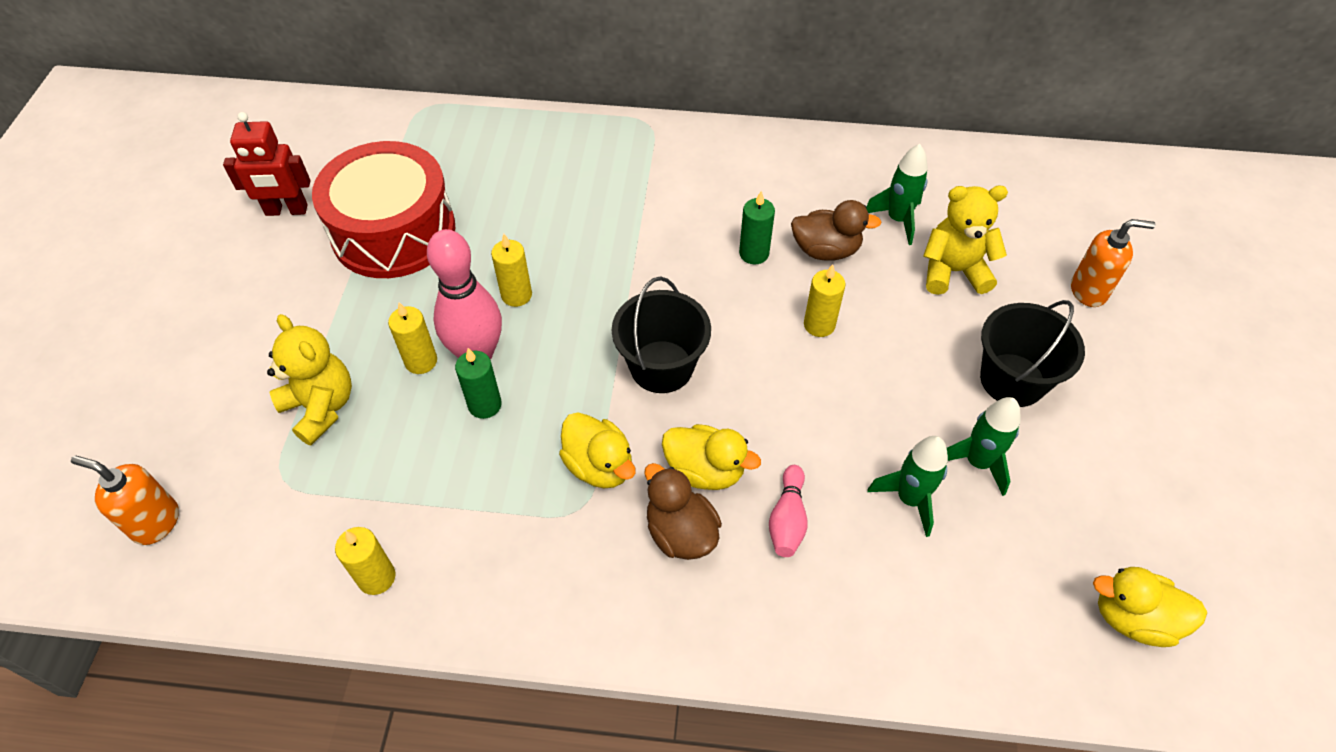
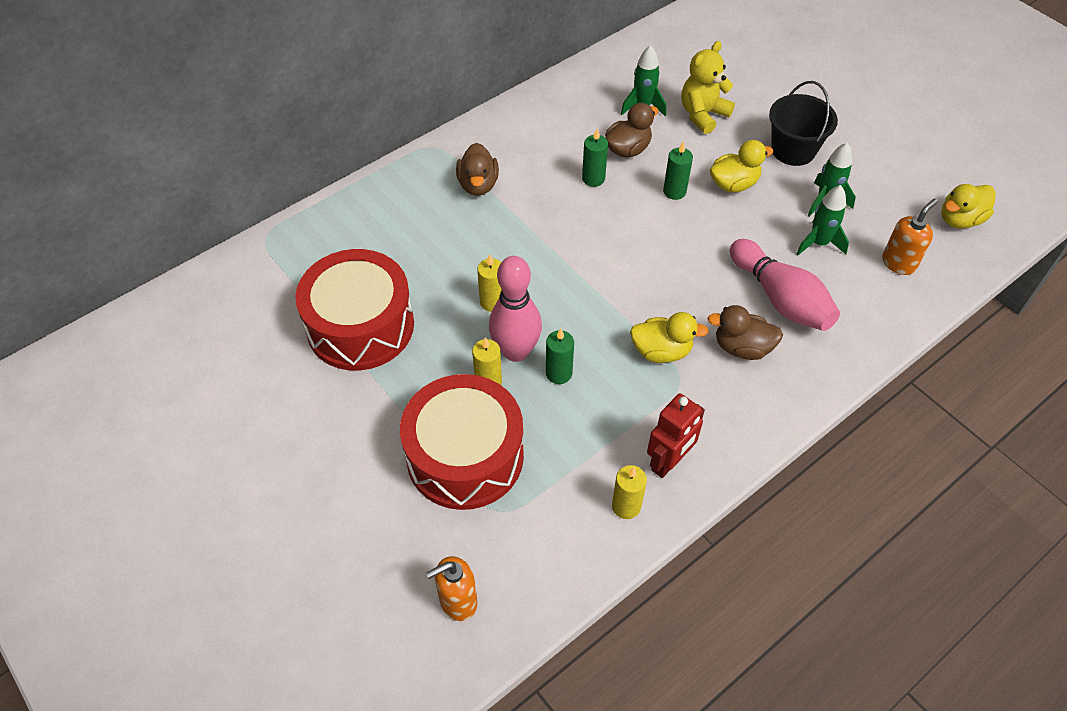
camera: 45 degrees left, 0 degrees up
red robot [223,112,311,216] -> red robot moved to [647,393,705,478]
yellow teddy bear [267,314,352,445] -> red drum [400,374,524,510]
black bucket [612,277,711,393] -> none
yellow duck [662,424,761,490] -> yellow duck moved to [710,140,773,192]
pink bowling pin [769,465,808,557] -> pink bowling pin [730,239,840,331], size x1.89
yellow candle [804,264,846,337] -> green candle [663,141,693,200]
orange soap dispenser [1071,219,1156,307] -> orange soap dispenser moved to [882,199,938,275]
none -> brown duck [456,143,499,196]

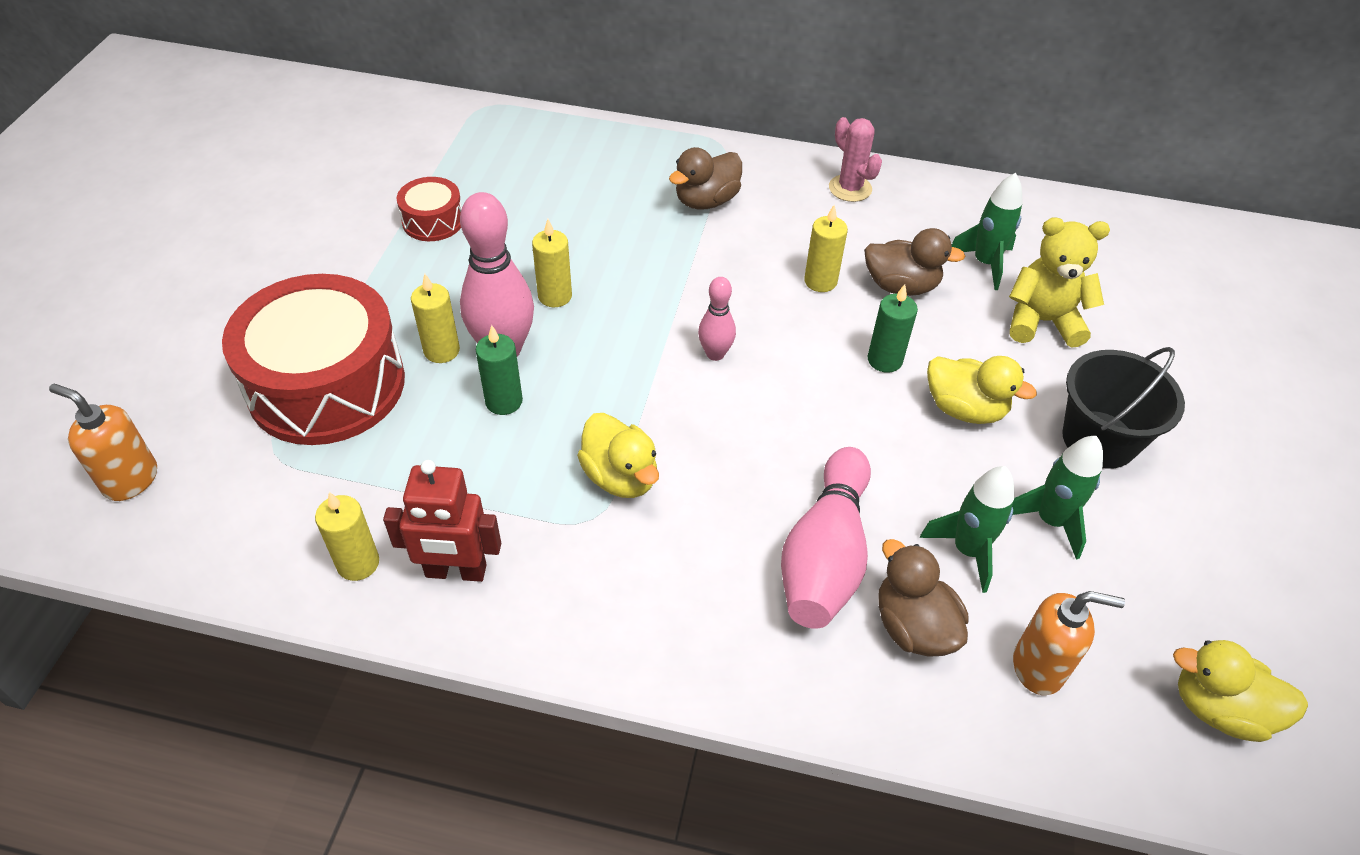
camera: 50 degrees right, 5 degrees down
red drum [295,249,414,370] -> red drum [396,177,462,241], size x0.46
green candle [582,128,608,187] -> yellow candle [804,205,848,292]
brown duck [707,305,783,360] -> brown duck moved to [878,539,969,657]
none -> pink bowling pin [698,277,736,361]
none -> pink cactus [829,117,882,202]

